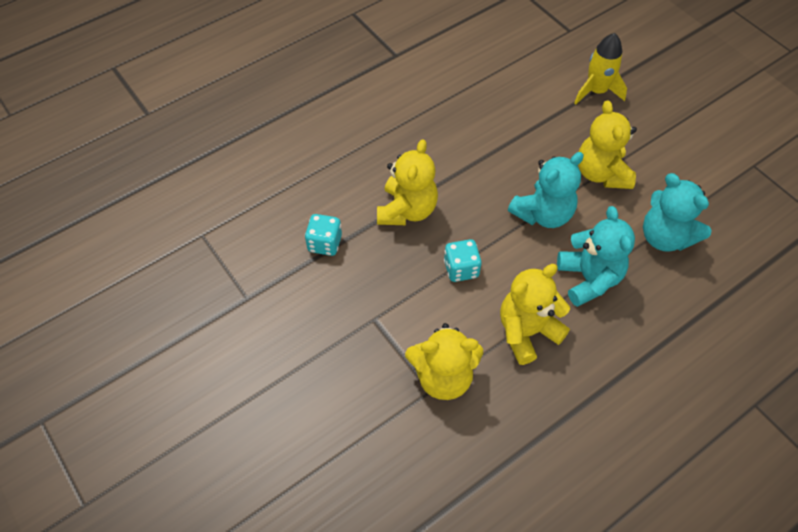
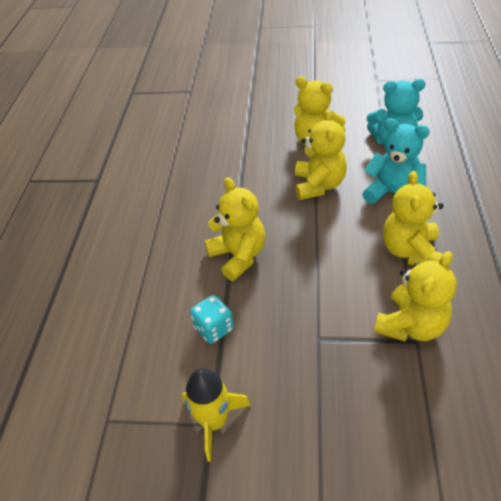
camera: 45 degrees left, 10 degrees down
turquoise dice [444,239,482,282] -> none
turquoise teddy bear [508,152,584,228] -> yellow teddy bear [295,109,347,200]
yellow rocket [574,33,627,105] -> yellow rocket moved to [182,368,251,462]

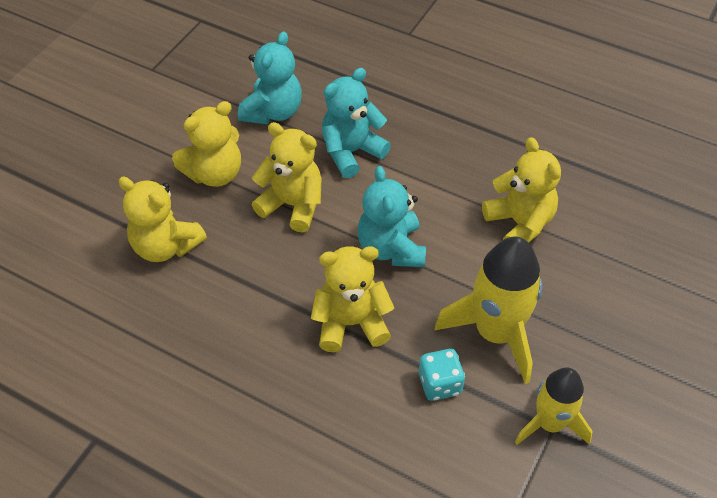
camera: 70 degrees left, 5 degrees up
yellow teddy bear [383,171,443,265] -> yellow teddy bear moved to [118,177,207,262]
none -> turquoise teddy bear [358,166,426,267]
none -> yellow rocket [435,237,543,384]

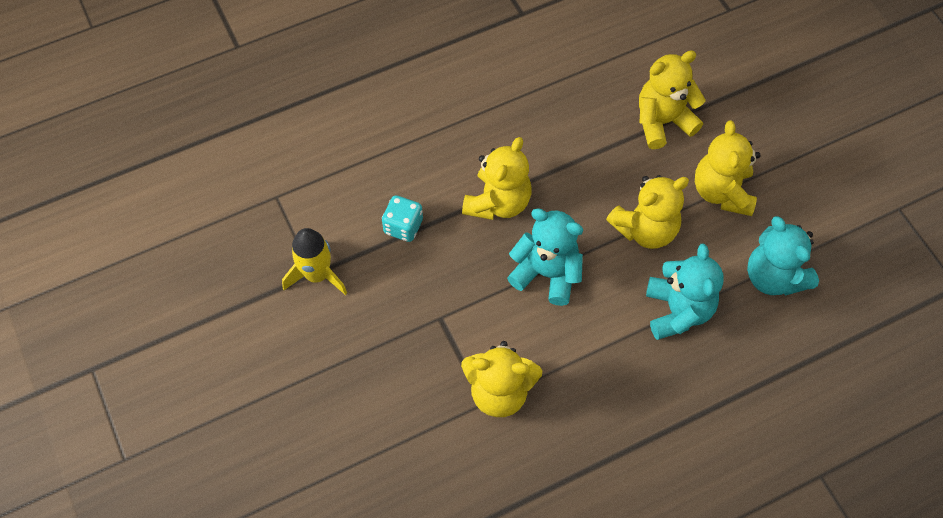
camera: 125 degrees right, 10 degrees up
yellow rocket [435,237,543,384] -> none

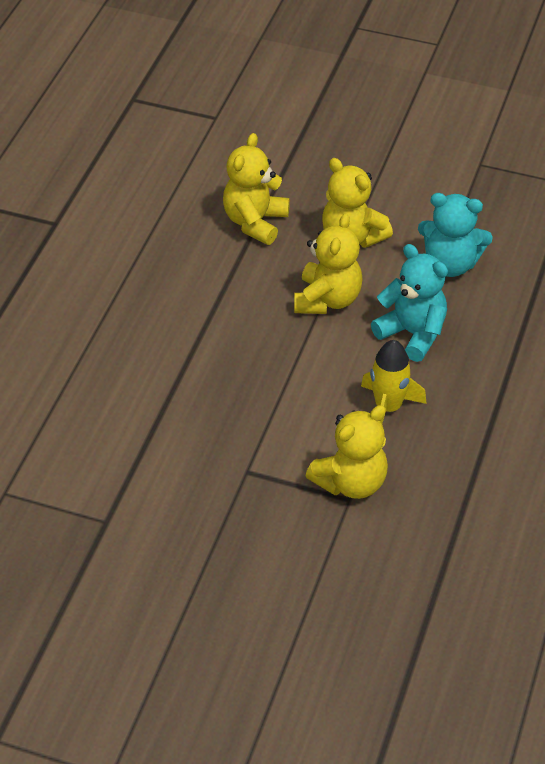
camera: 45 degrees left, 15 degrees down
yellow rocket [282,228,347,295] -> yellow rocket moved to [361,340,427,424]
turquoise dice [382,195,423,242] -> none
yellow teddy bear [462,137,531,220] -> none
turquoise teddy bear [507,208,583,306] -> none

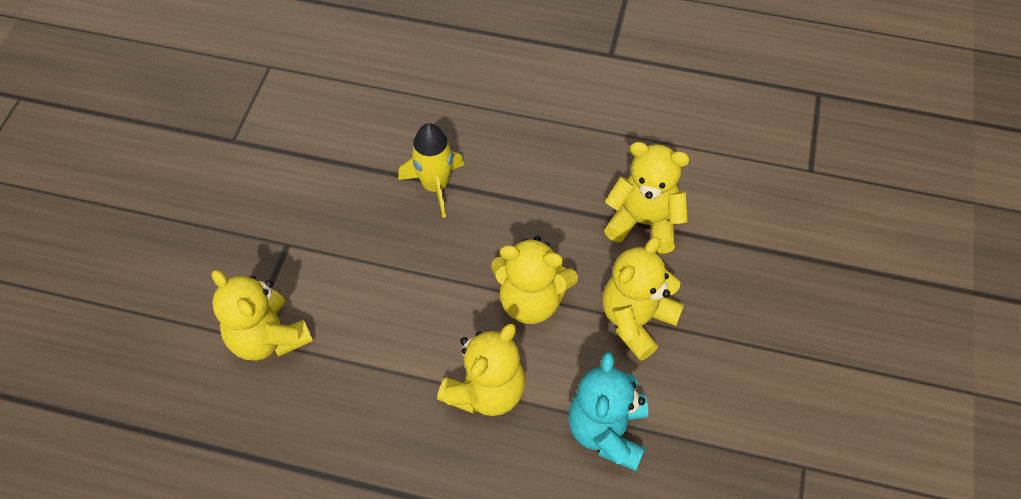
camera: 85 degrees right, 10 degrees up
yellow rocket [361,340,427,424] -> yellow rocket moved to [398,123,464,218]
turquoise teddy bear [371,244,448,362] -> yellow teddy bear [437,324,525,416]

